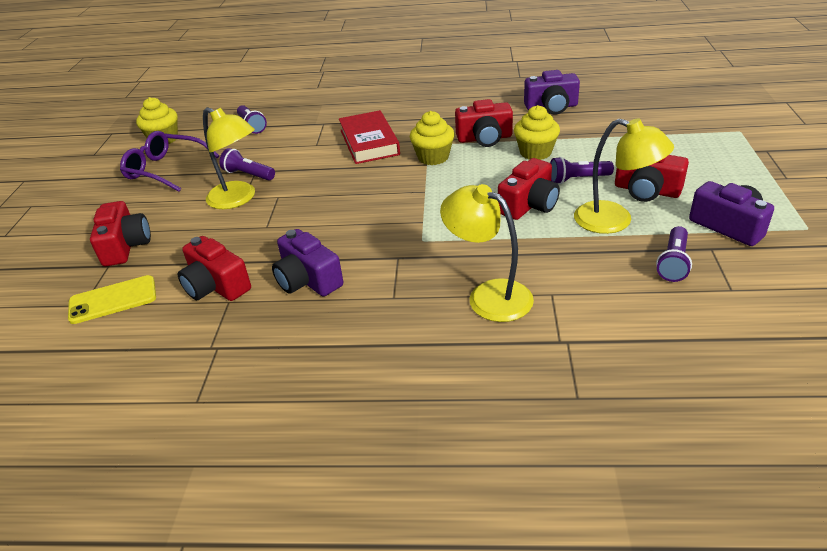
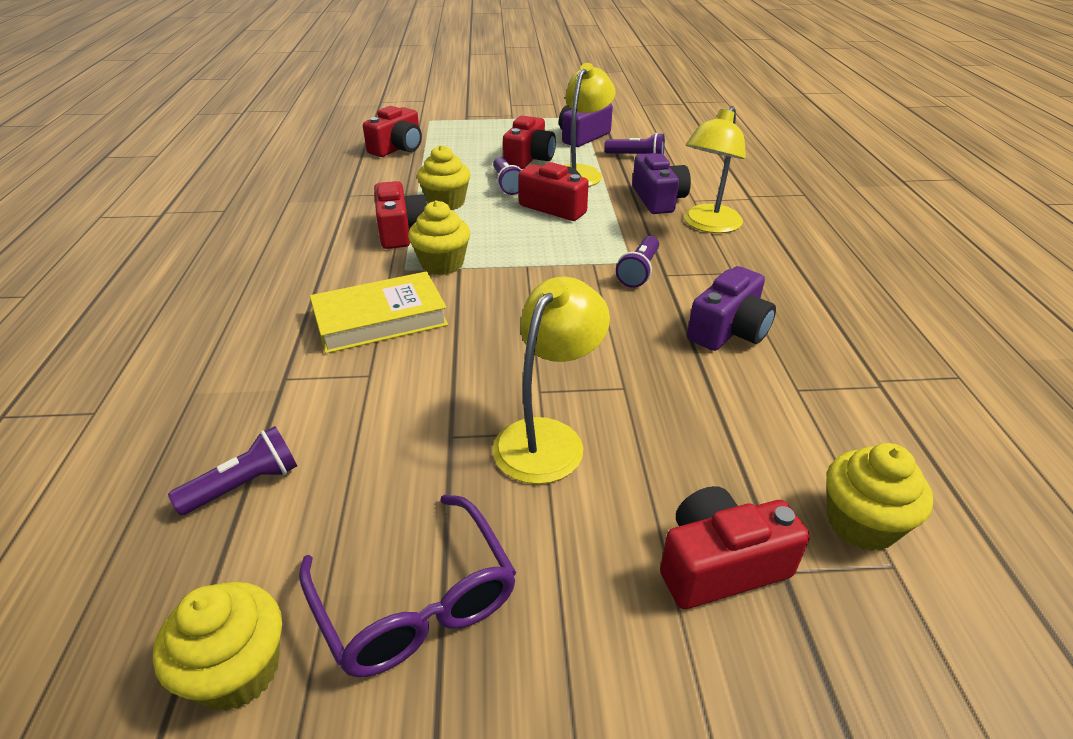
camera: 100 degrees left, 0 degrees up
yellow phone [68,275,156,324] -> yellow cupcake [826,443,933,551]
purple glasses [120,131,219,192] -> purple glasses turned 45 degrees counterclockwise [299,495,516,677]
red camera [178,236,251,301] -> red camera moved to [363,106,422,157]
purple flashlight [219,148,275,181] -> purple flashlight moved to [616,236,659,288]
red book [339,110,400,164] -> yellow book [310,271,448,354]
purple camera [524,70,580,114] -> purple camera moved to [632,153,691,214]

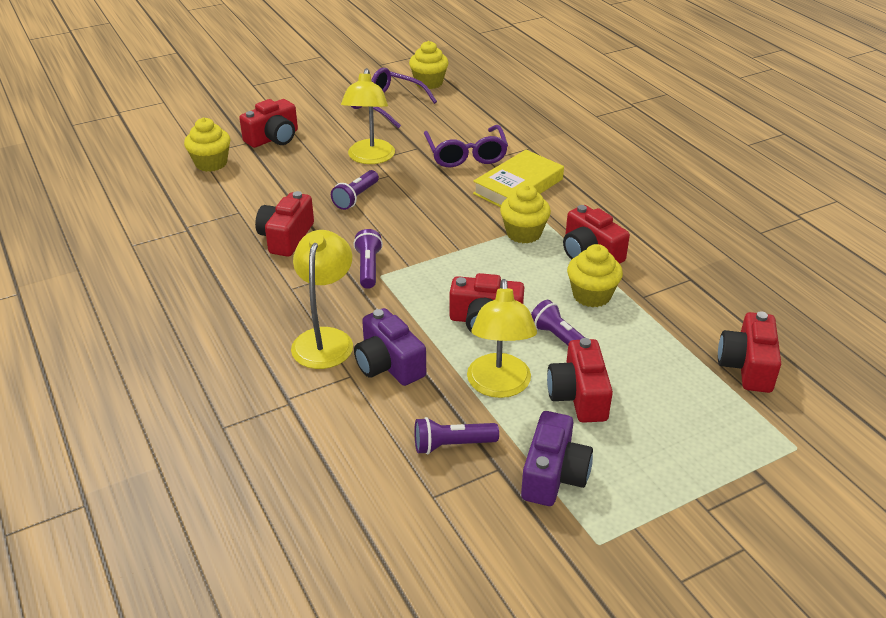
camera: 155 degrees right, 0 degrees up
purple flashlight [168,426,297,515] -> purple flashlight moved to [331,170,379,210]
purple camera [687,266,776,351] -> red camera [255,191,314,257]
none -> purple glasses [424,125,508,167]

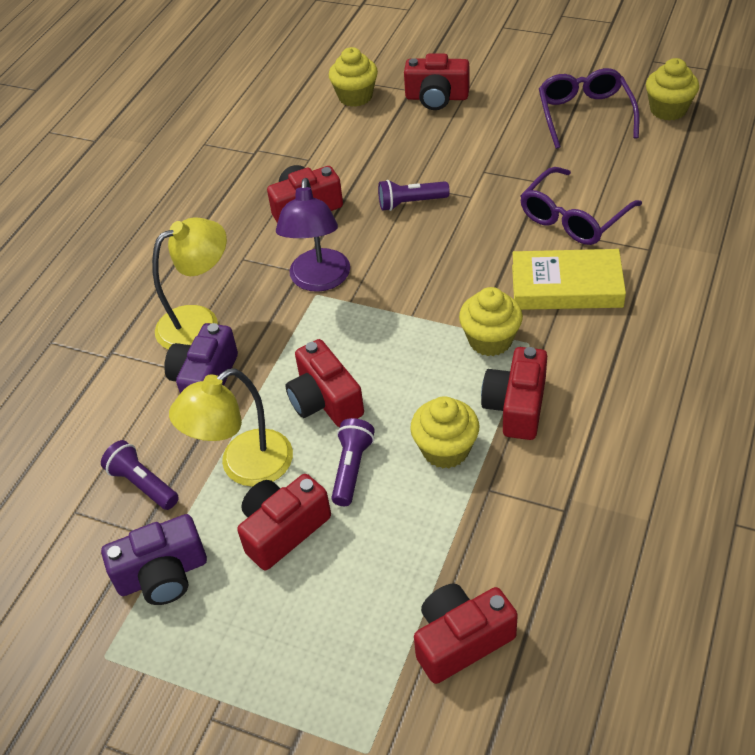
camera: 55 degrees right, 10 degrees up
yellow lamp [341,68,395,164] -> none
purple flashlight [353,229,383,289] -> purple lamp [276,178,350,292]

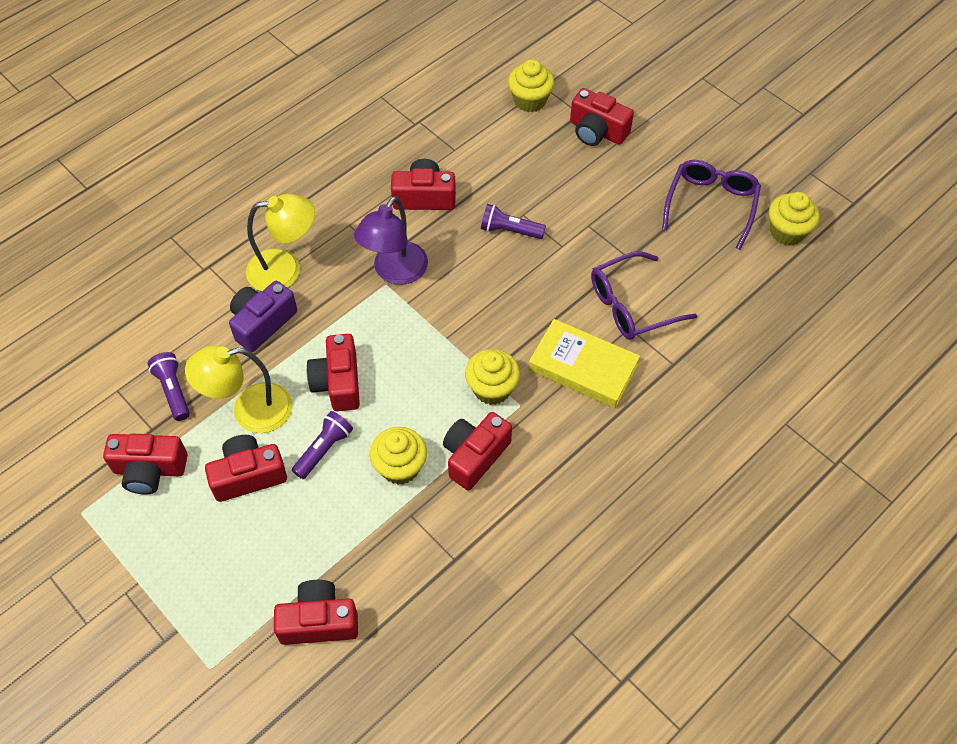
camera: 20 degrees right, 10 degrees up
purple camera [101,514,207,605] -> red camera [103,434,187,494]

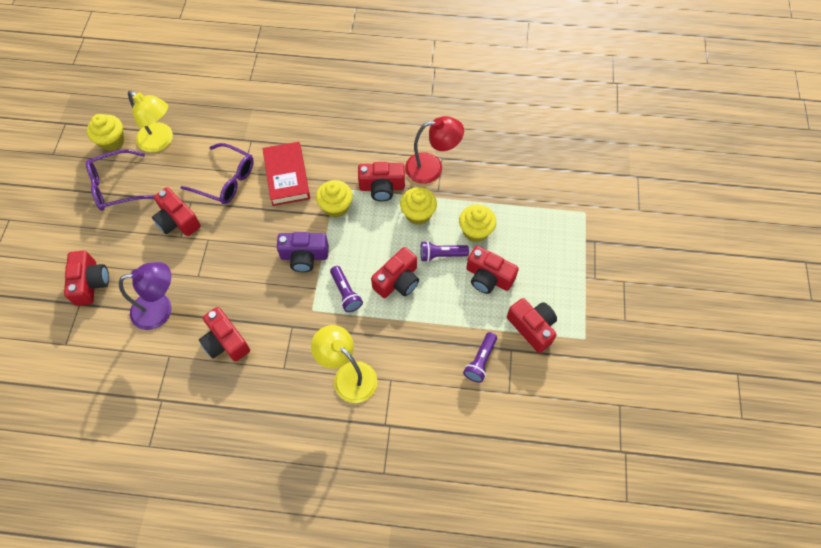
camera: 130 degrees left, 5 degrees up
yellow lamp [185,345,292,433] -> yellow lamp moved to [128,91,173,152]
purple camera [229,281,297,352] -> purple camera moved to [277,232,329,272]
red camera [274,580,358,645] -> red camera moved to [152,187,201,236]
purple lamp [354,196,428,285] -> purple lamp moved to [119,262,172,330]
purple flashlight [481,204,546,239] -> purple flashlight moved to [330,266,363,312]
yellow cupcake [508,59,554,112] -> yellow cupcake moved to [459,204,496,242]
yellow book [529,319,640,408] -> red book [262,142,310,206]
none -> red lamp [405,116,464,184]

